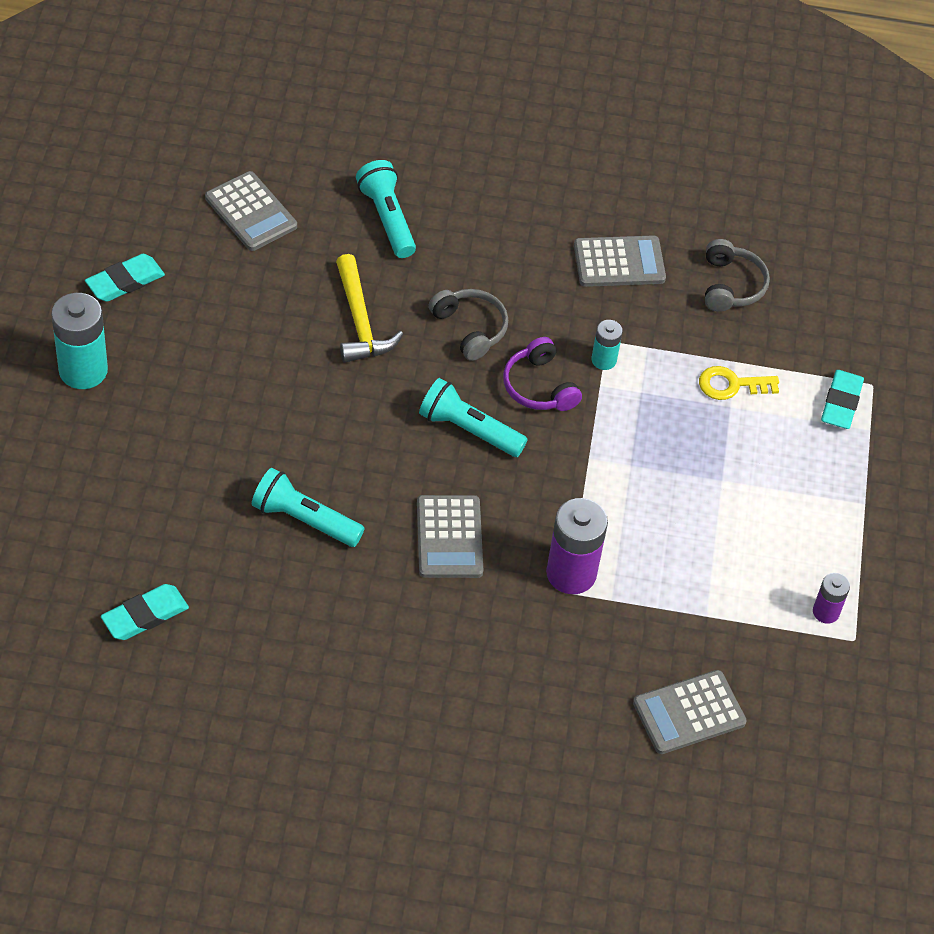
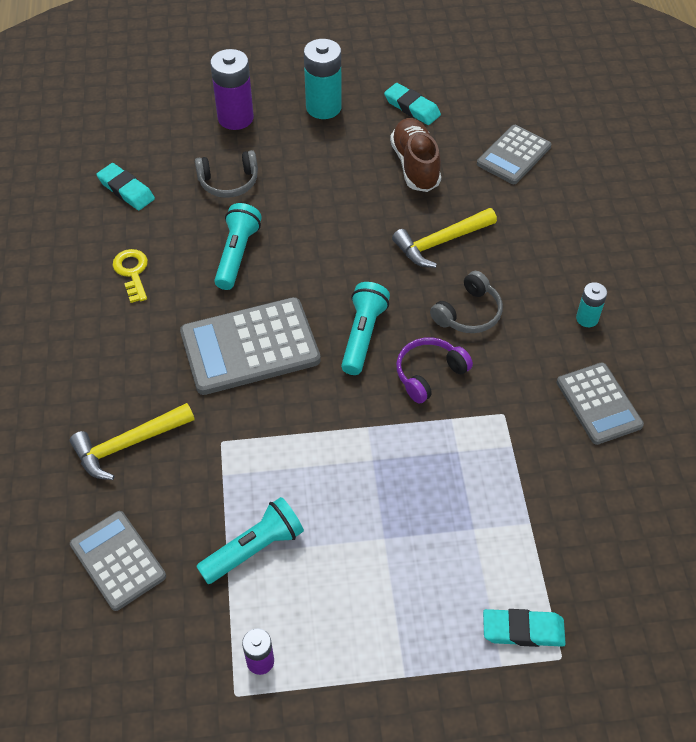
camera: 80 degrees right, 0 degrees up
turquoise flashlight [356,160,416,258] -> turquoise flashlight moved to [196,497,304,584]
grey calculator [417,495,483,578] -> grey calculator [180,297,321,395], size x1.57
purple battery [546,498,608,594] -> purple battery moved to [210,49,254,130]
turquoise battery [591,320,623,370] -> turquoise battery moved to [576,282,607,327]
yellow key [699,366,779,400] -> yellow key moved to [112,249,148,303]
grey headphones [705,239,770,312] -> grey headphones moved to [195,150,258,198]
none -> yellow hammer [70,403,194,480]
none -> brown shoe [390,118,441,192]

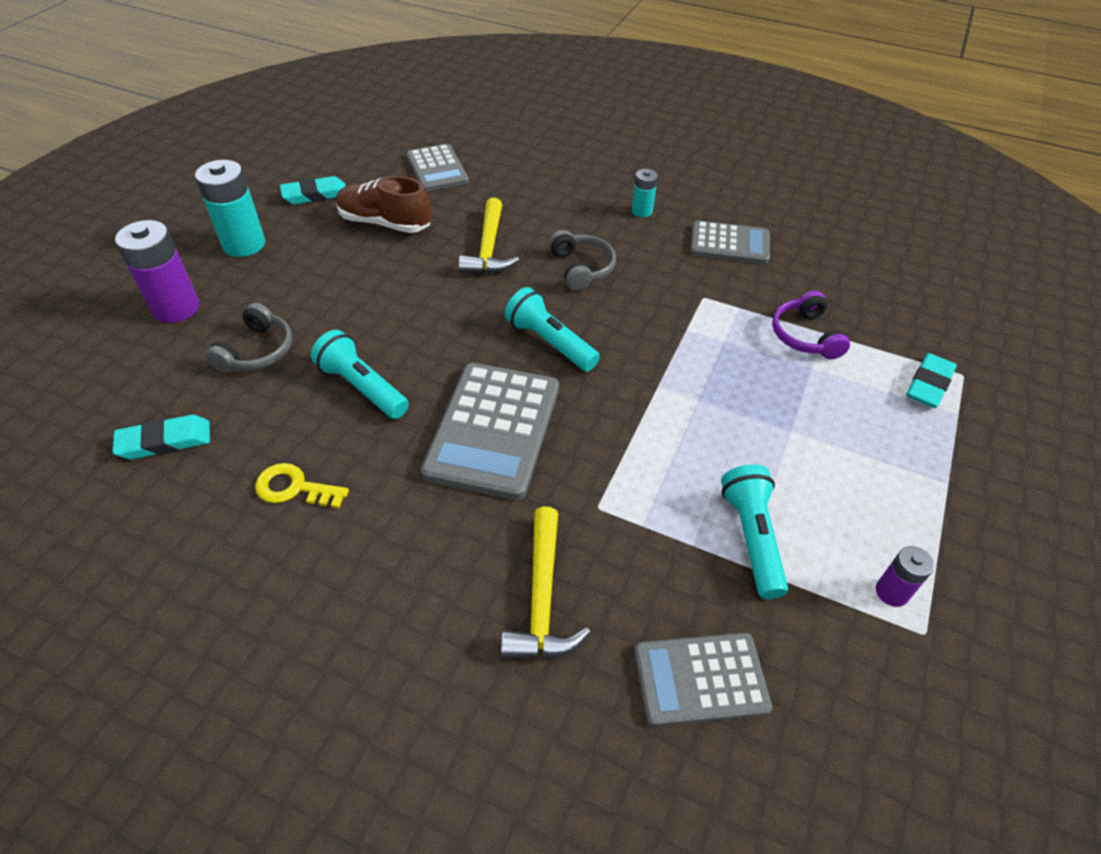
camera: 60 degrees left, 5 degrees down
purple headphones [396,337,473,404] -> purple headphones moved to [772,291,850,359]

